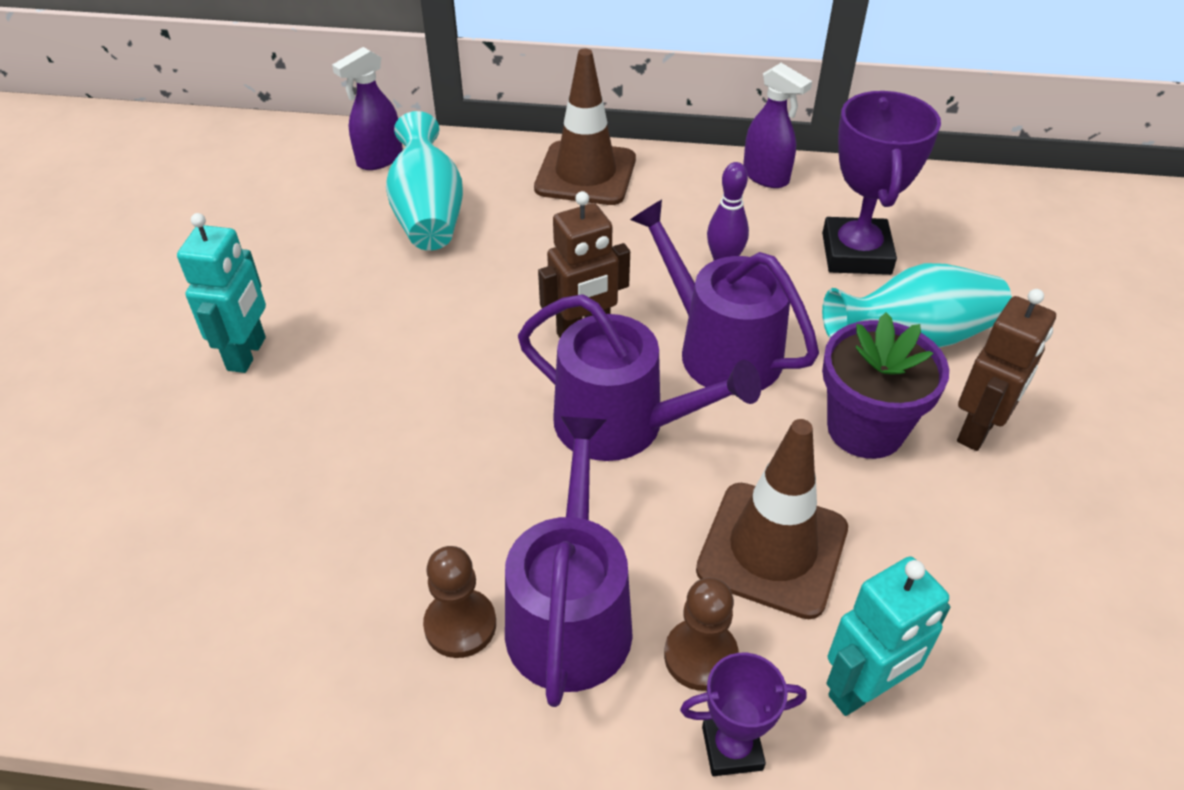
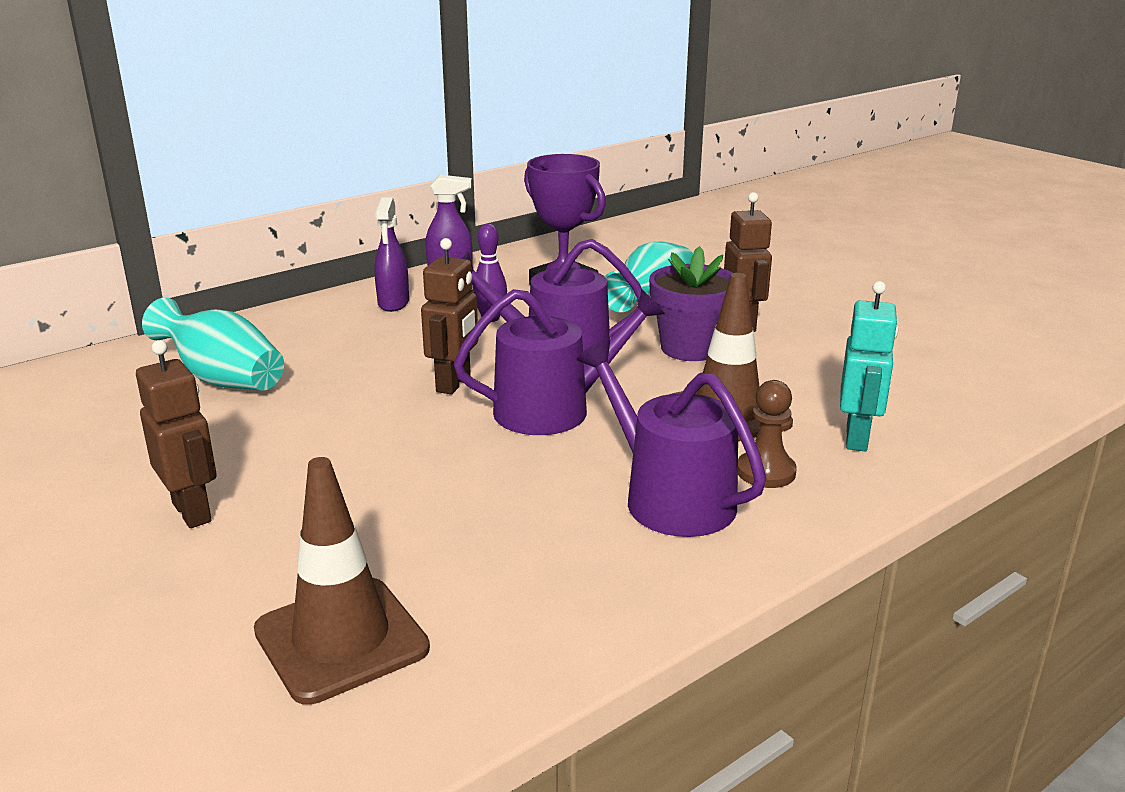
camera: 45 degrees left, 20 degrees down
turquoise robot [177,213,266,373] -> brown robot [136,340,217,528]
purple spray bottle [332,47,403,170] -> purple spray bottle moved to [374,198,409,312]
brown pawn [423,546,496,658] -> none
brown traffic cone [534,49,636,205] -> brown traffic cone moved to [254,457,430,705]
purple trophy [680,653,807,776] -> none

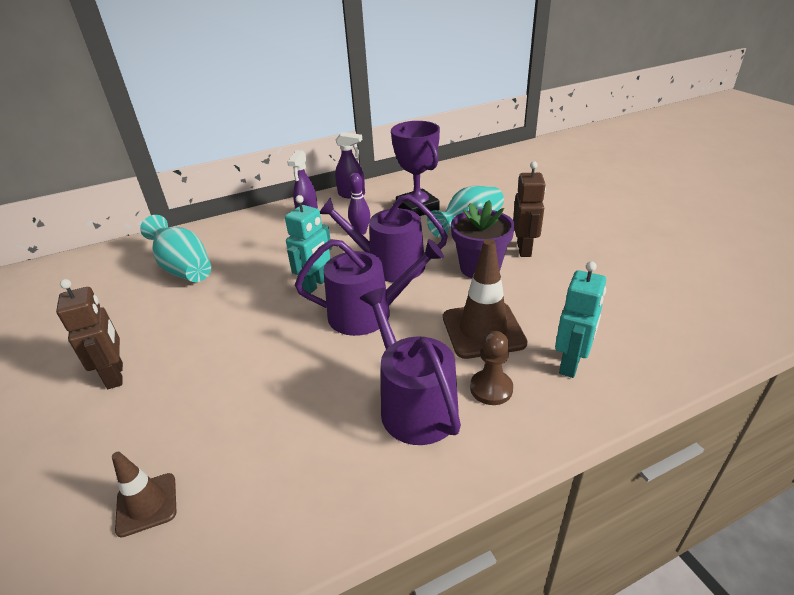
camera: 15 degrees right, 10 degrees up
brown traffic cone [254,457,430,705] -> brown traffic cone [112,452,176,538], size x0.58
brown robot [421,238,478,394] -> turquoise robot [285,195,332,294]

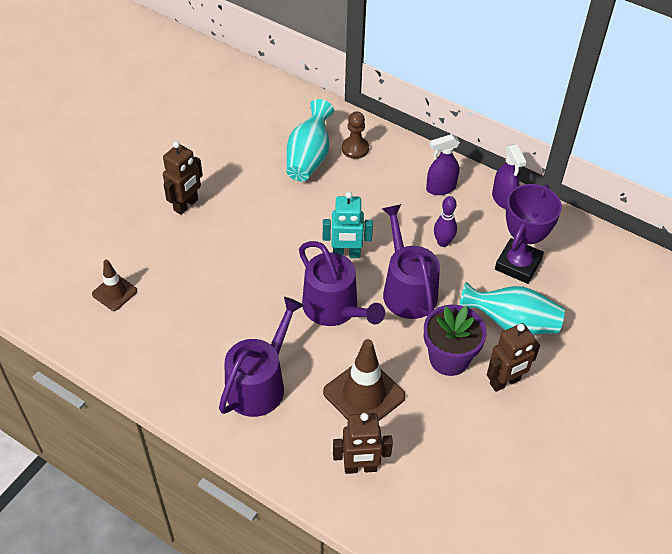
camera: 55 degrees right, 15 degrees up
brown pawn [470,331,513,405] -> brown pawn moved to [342,111,369,159]
turquoise robot [555,261,606,378] -> brown robot [333,413,393,474]

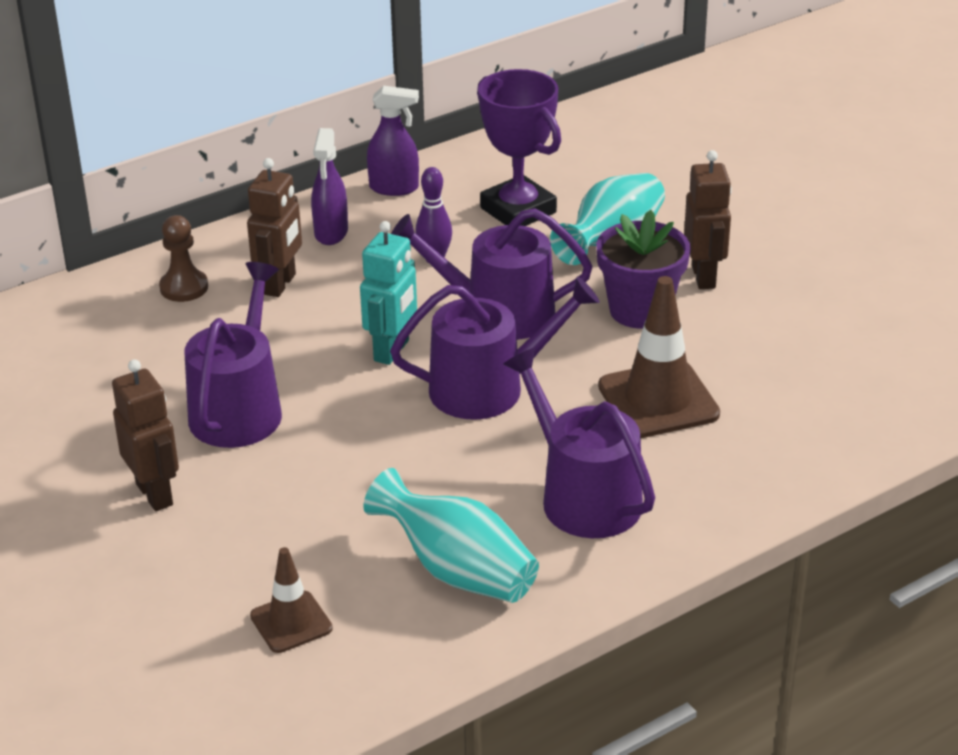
camera: 65 degrees left, 15 degrees down
turquoise vase [286,99,334,181] -> turquoise vase moved to [363,468,539,603]
brown robot [333,413,393,474] -> brown robot moved to [247,158,302,297]
none -> purple watering can [185,262,282,448]

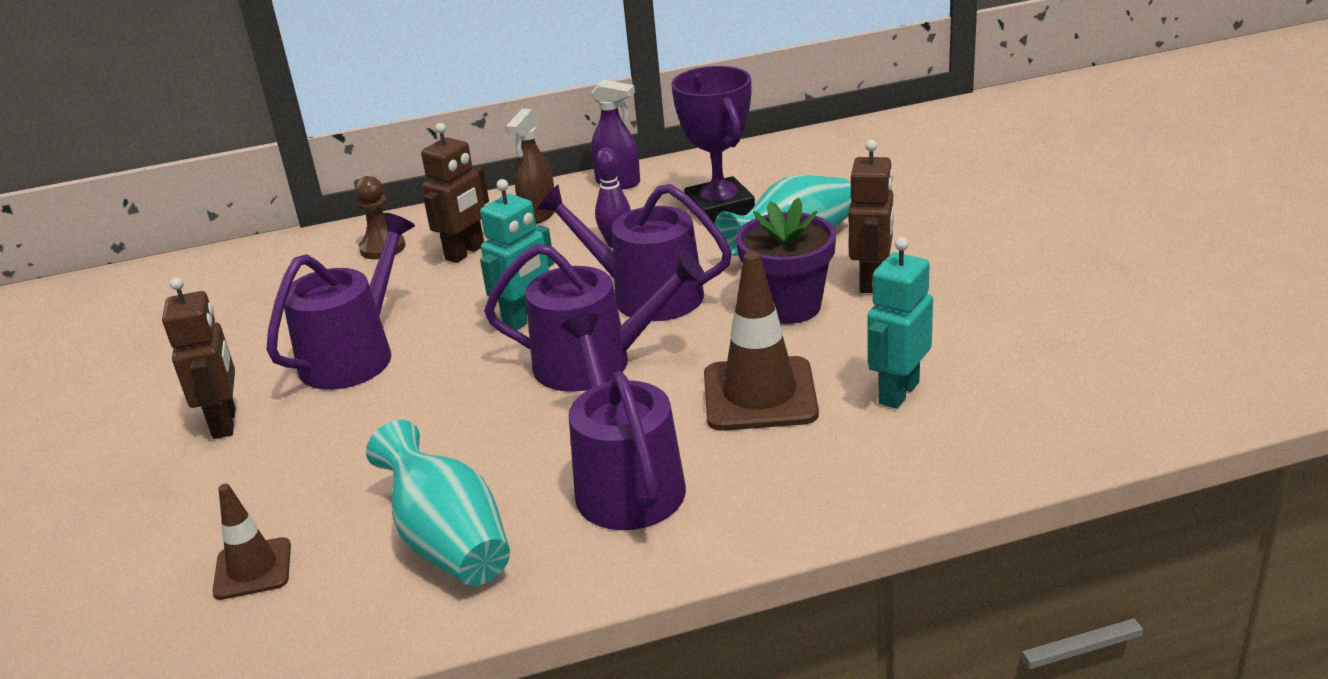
camera: 20 degrees right, 5 degrees down
purple spray bottle [311,128,348,245] -> brown spray bottle [505,109,555,224]
none -> turquoise robot [867,237,933,409]

